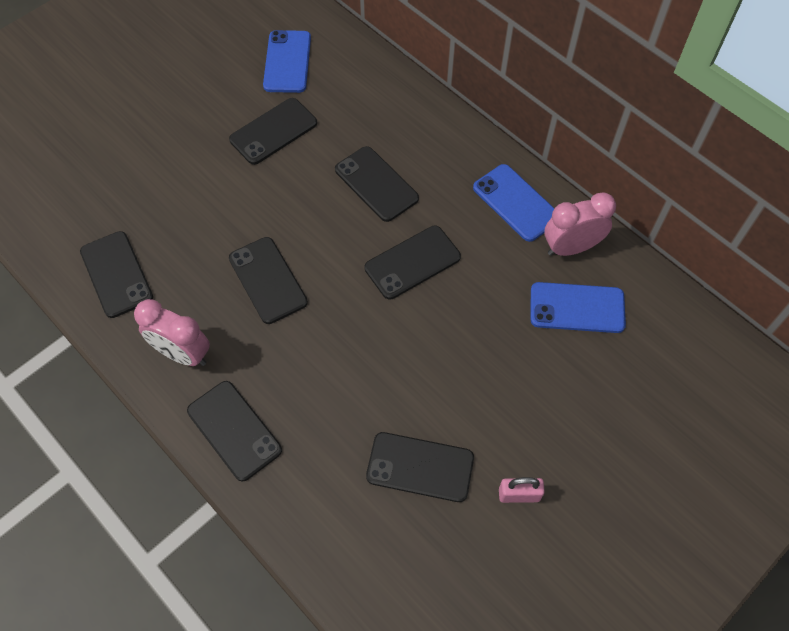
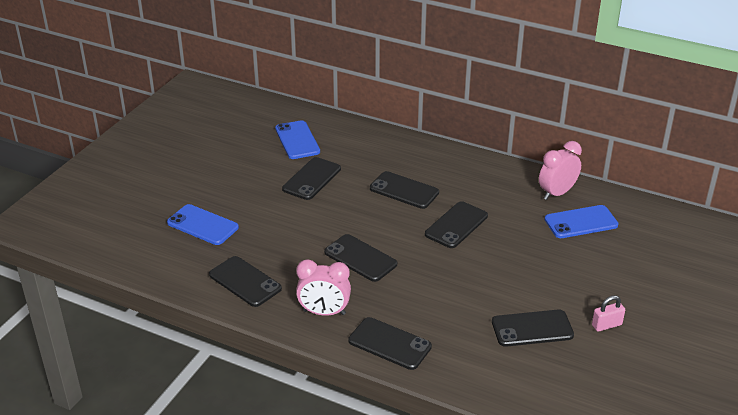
camera: 20 degrees left, 25 degrees down
blue phone [473,164,555,242] -> blue phone moved to [167,204,239,245]

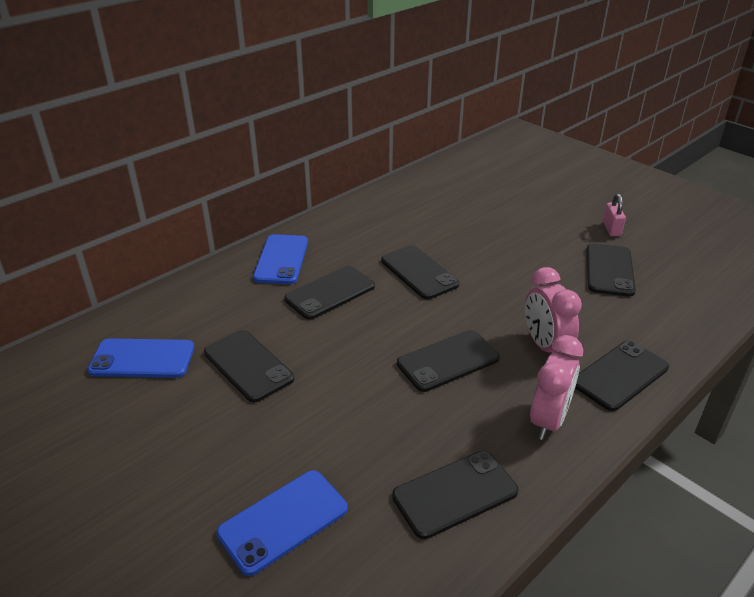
camera: 70 degrees left, 0 degrees up
pink clock [539,141,582,200] -> pink clock moved to [525,267,582,353]
blue phone [544,205,619,238] -> blue phone moved to [253,234,308,284]

